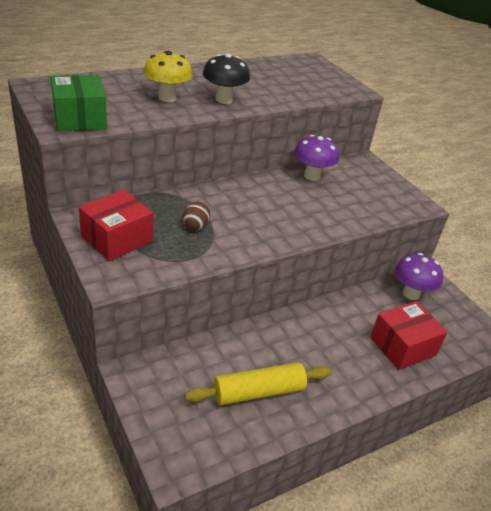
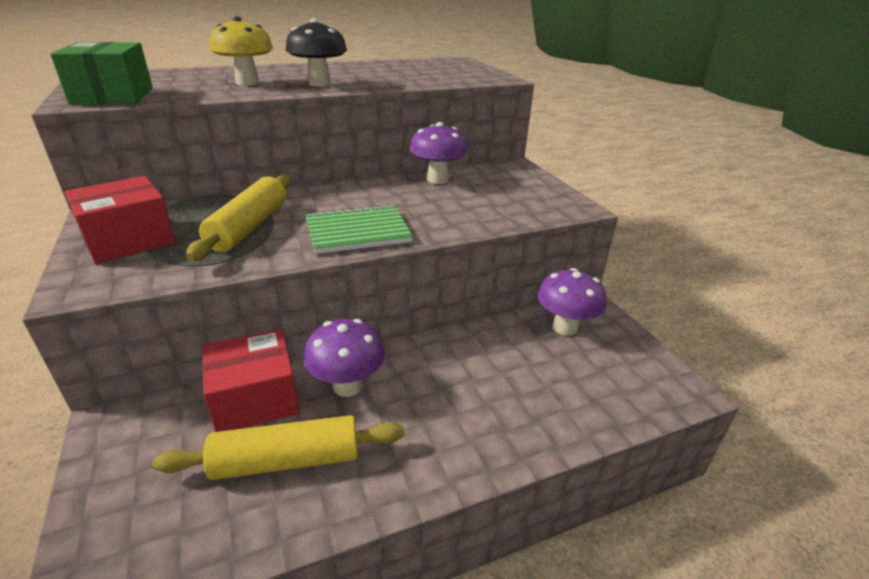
camera: 10 degrees right, 5 degrees down
brown egg [183,201,210,231] -> yellow rolling pin [186,174,291,261]
red box [370,301,448,370] -> red box moved to [202,329,300,432]
none -> purple mushroom [304,319,385,397]
none -> green notebook [306,204,413,254]

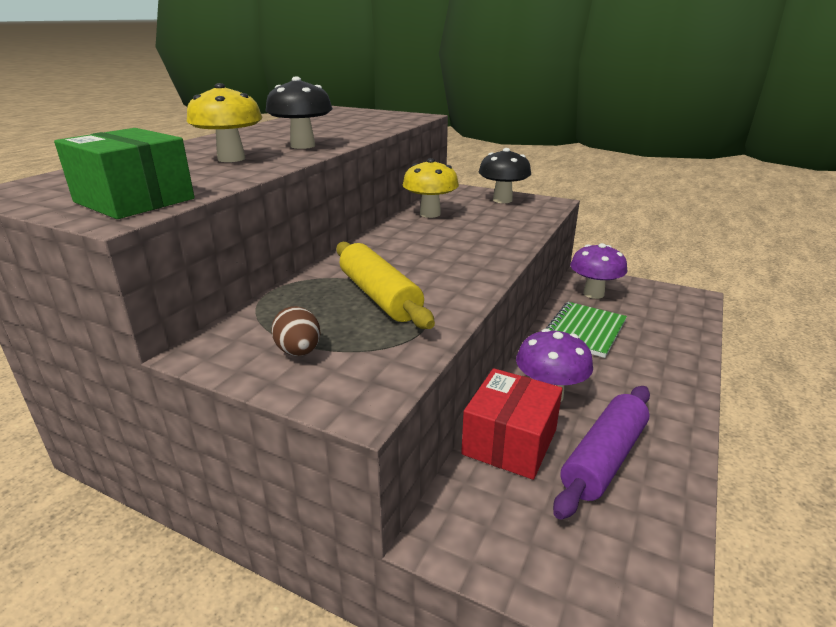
camera: 40 degrees left, 5 degrees down
red box [65,176,176,264] -> brown egg [271,306,321,356]
yellow rolling pin [152,415,405,480] -> purple rolling pin [553,386,650,520]
green notebook [306,204,413,254] -> green notebook moved to [545,302,627,358]
purple mushroom [410,122,468,184] -> yellow mushroom [403,158,459,218]
none -> black mushroom [479,148,531,203]

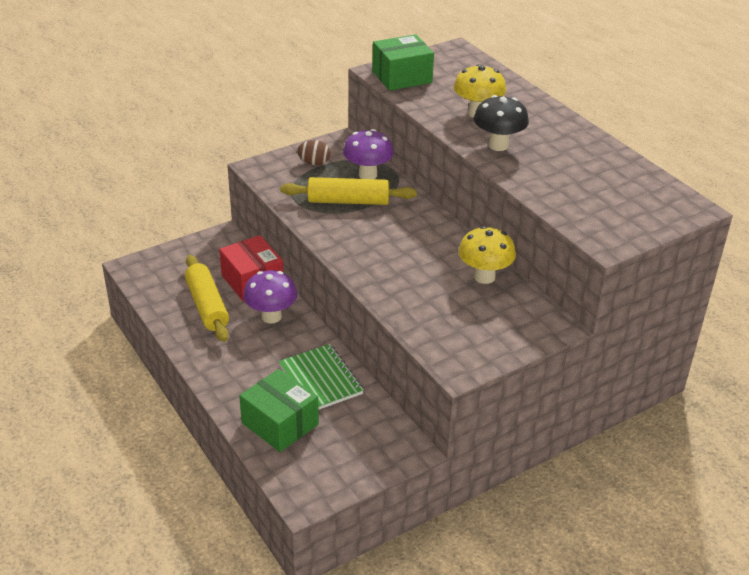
camera: 120 degrees right, 10 degrees up
black mushroom [479,148,531,203] -> none
purple rolling pin [553,386,650,520] -> yellow rolling pin [185,255,229,342]
purple mushroom [570,243,627,299] -> purple mushroom moved to [343,129,394,179]
none -> green box [239,369,319,452]

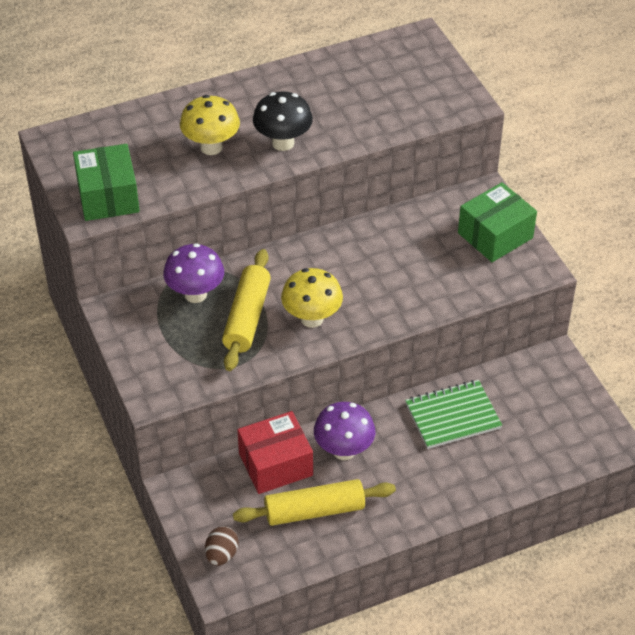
camera: 80 degrees left, 10 degrees up
green box [239,369,319,452] -> green box moved to [458,182,537,262]
brown egg [297,140,330,165] -> brown egg moved to [205,526,239,566]
yellow mushroom [458,226,516,284] -> yellow mushroom moved to [281,268,343,328]

